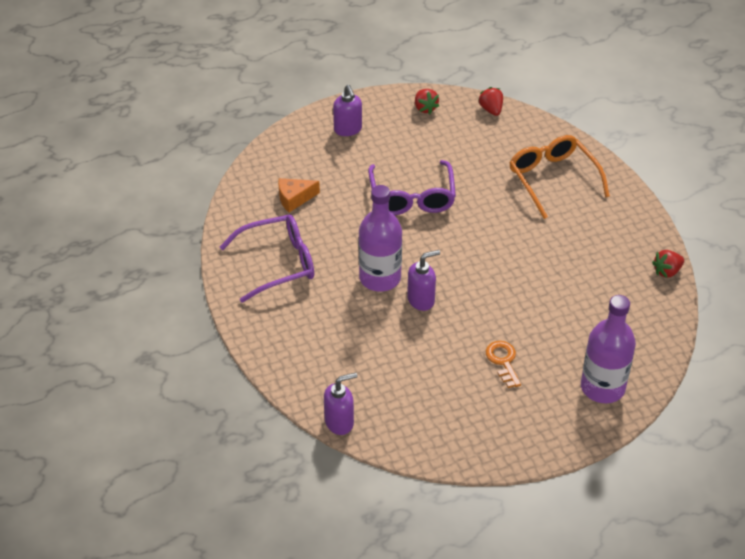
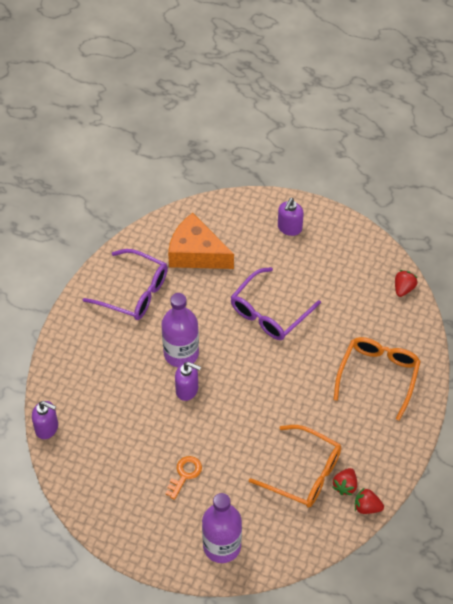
camera: 45 degrees right, 10 degrees up
orange cheese [278,178,320,212] -> orange cheese [168,213,234,269], size x1.86
red strawberry [415,89,439,114] -> red strawberry moved to [332,468,357,495]
none -> orange glasses [249,425,341,508]

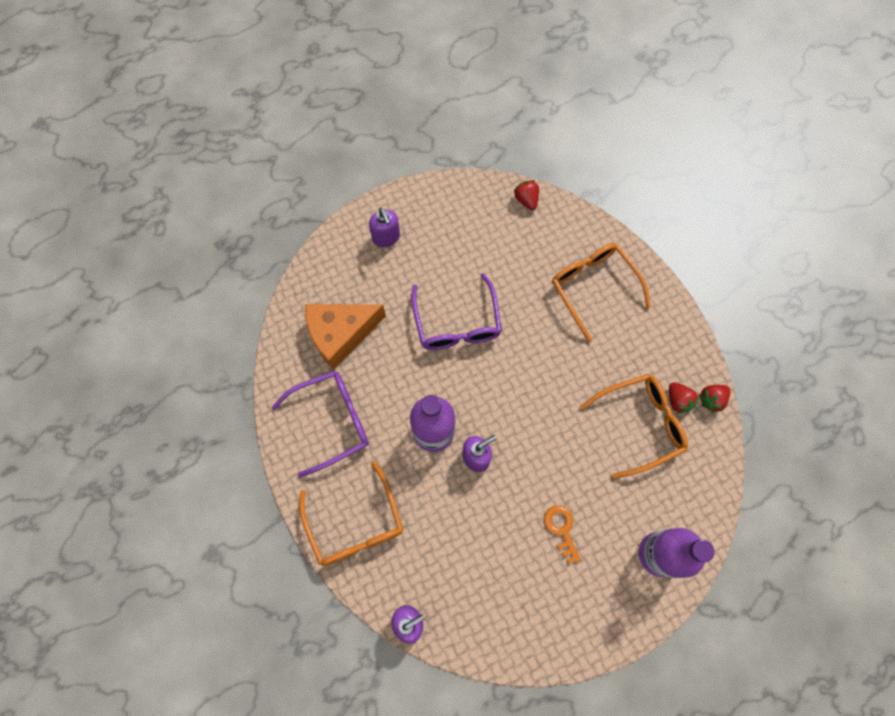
camera: 50 degrees left, 15 degrees up
none -> orange glasses [299,461,403,566]

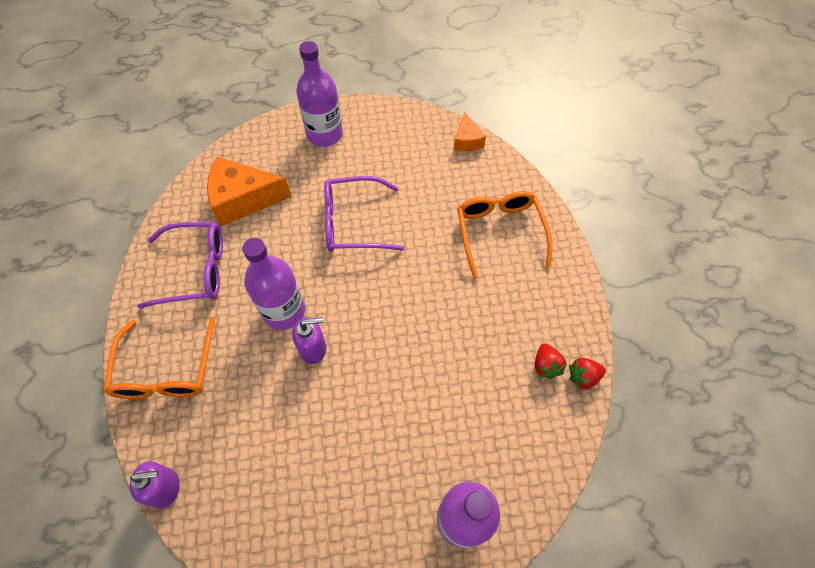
camera: 20 degrees right, 10 degrees down
purple soap dispenser [369,208,400,247] -> purple bottle [296,41,343,147]
purple glasses [411,273,502,350] -> purple glasses turned 75 degrees clockwise [324,176,405,252]
red strawberry [513,180,539,210] -> orange cheese [454,112,486,152]
orange key [544,505,581,564] -> none
orange glasses [580,374,688,479] -> none

